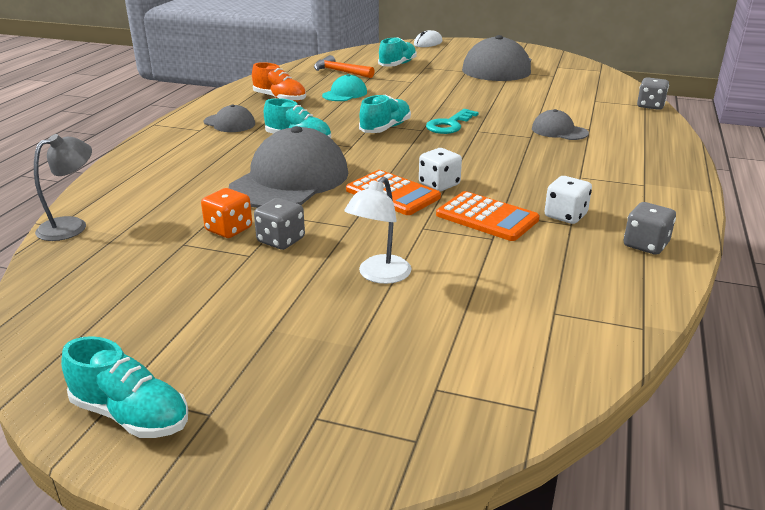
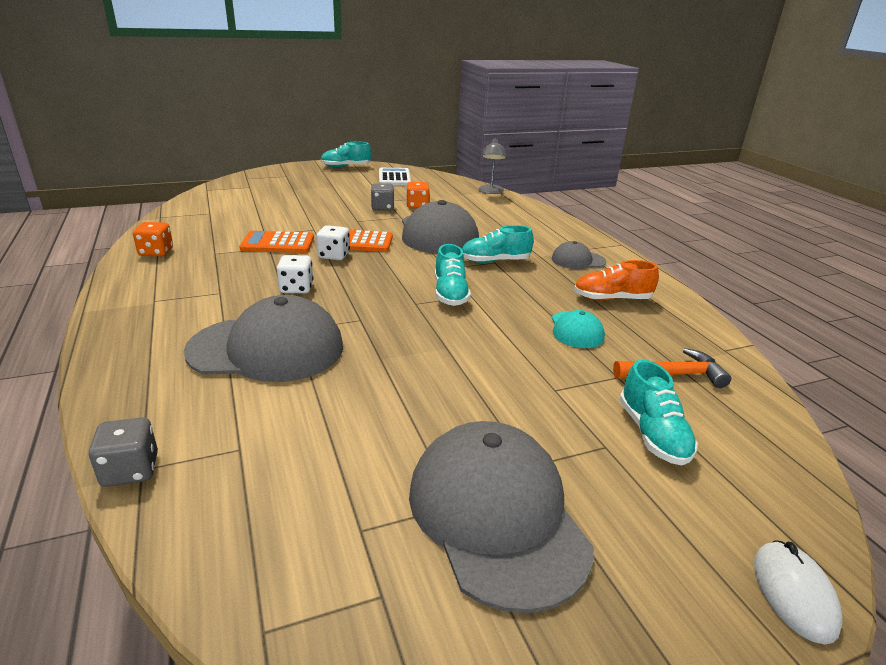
camera: 140 degrees right, 0 degrees up
white lamp [344,177,412,284] -> none
turquoise key [426,109,479,134] -> none
grey cap [532,109,589,140] -> grey cap [183,295,343,382], size x2.04
white dice [544,176,592,224] -> white dice moved to [276,255,313,293]
grey dice [624,202,676,255] -> orange dice [133,222,173,256]
none -> white calculator [379,168,411,186]

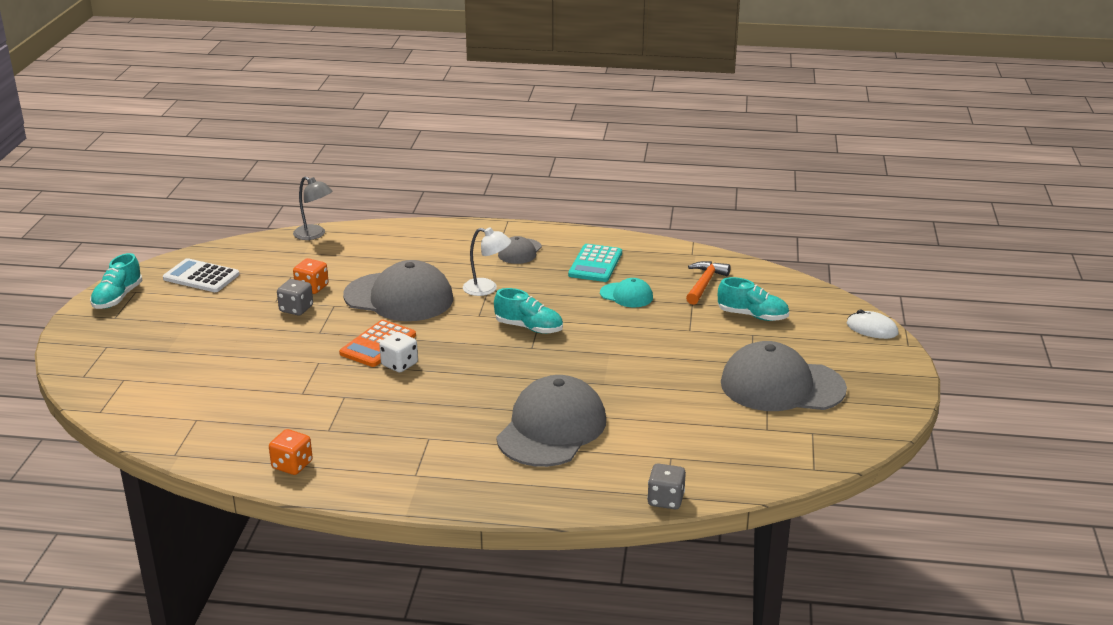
camera: 60 degrees left, 0 degrees up
orange calculator [239,231,314,253] -> none
white dice [276,255,313,293] -> none
turquoise shoe [462,225,534,263] -> white lamp [463,227,511,296]
orange shoe [574,260,659,301] -> turquoise calculator [568,244,622,282]

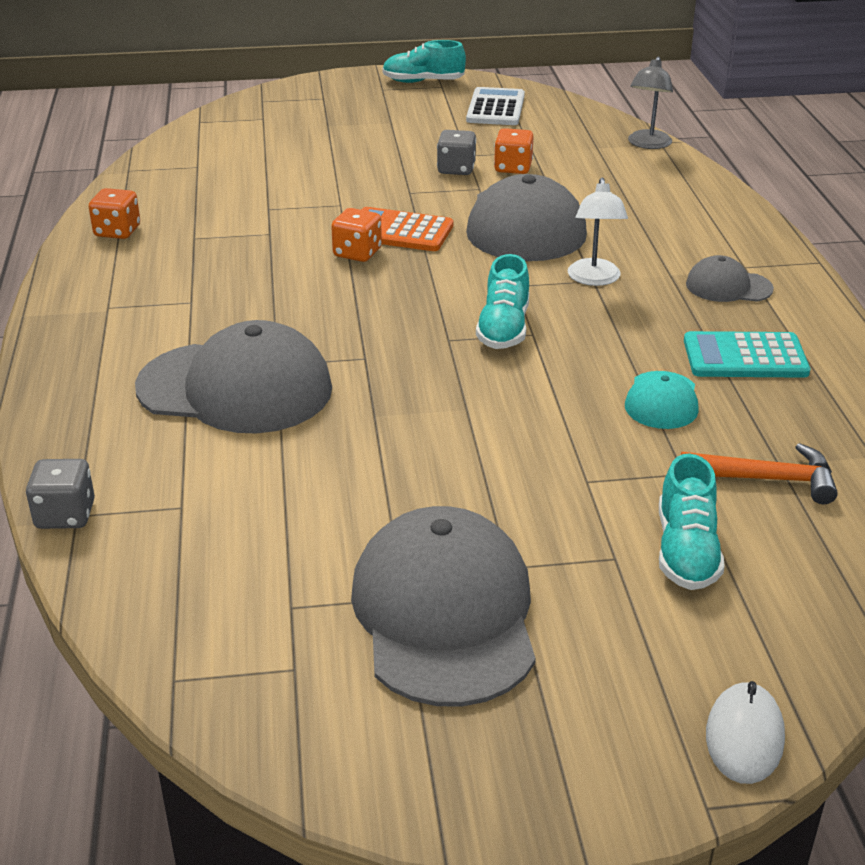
camera: 75 degrees right, 5 degrees up
white dice [379,332,418,372] -> orange dice [331,208,382,262]

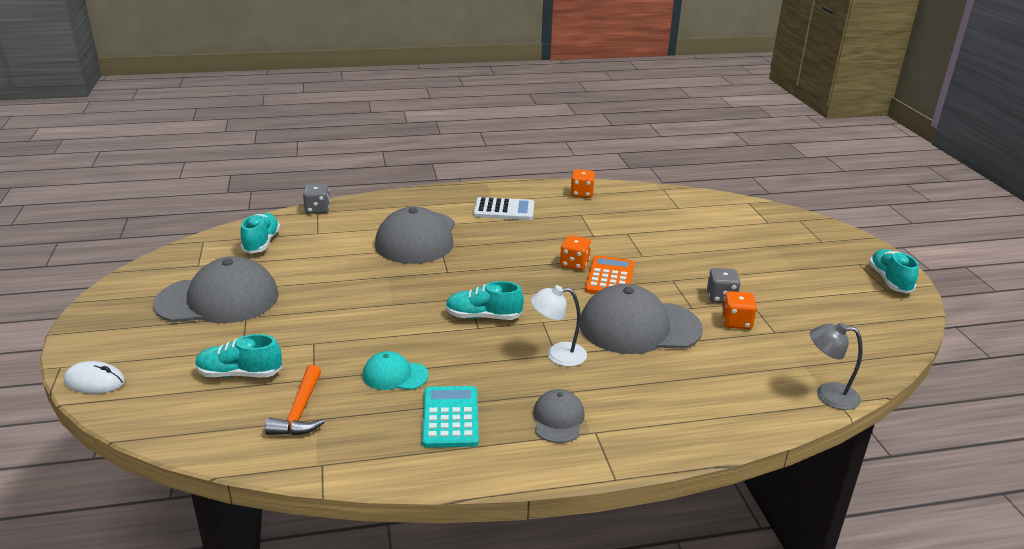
camera: 85 degrees right, 5 degrees down
white calculator [466,87,525,125] -> white calculator moved to [473,197,534,220]
none -> turquoise shoe [240,213,280,253]

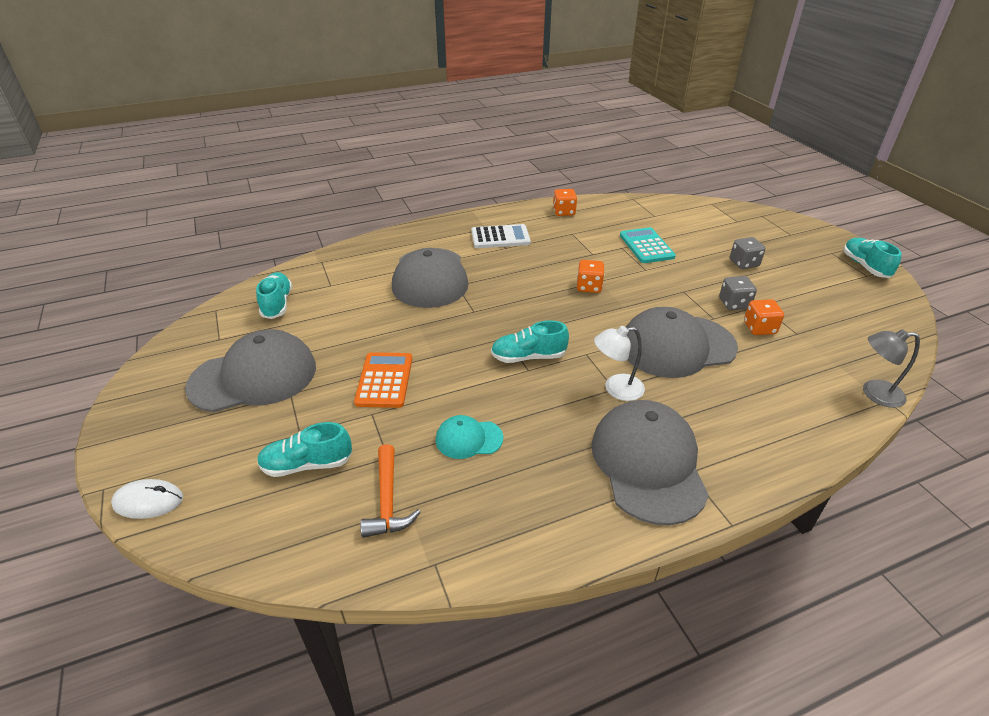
camera: 10 degrees left, 10 degrees up
grey dice [303,184,330,214] -> grey dice moved to [730,237,766,269]
turquoise calculator [422,386,479,448] -> turquoise calculator moved to [620,227,676,263]
grey cap [533,389,585,443] -> grey cap [591,400,709,525], size x2.04
orange calculator [585,256,634,294] -> orange calculator moved to [354,352,412,408]

